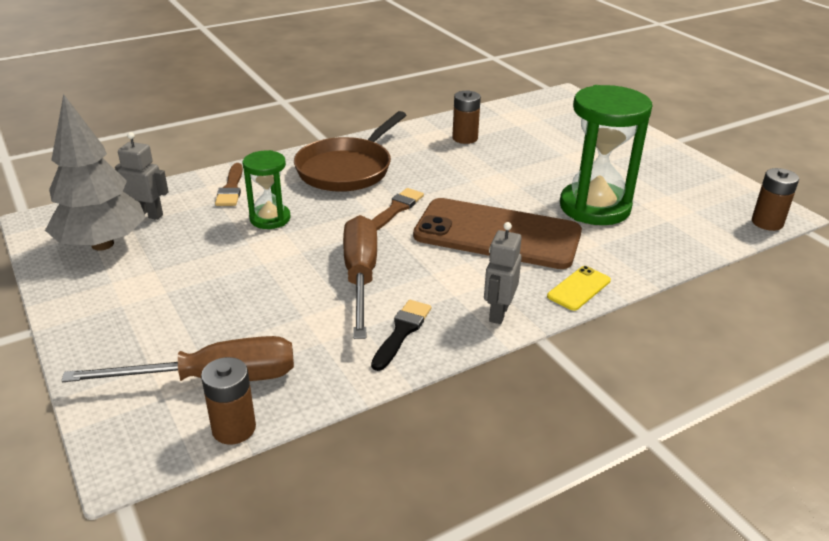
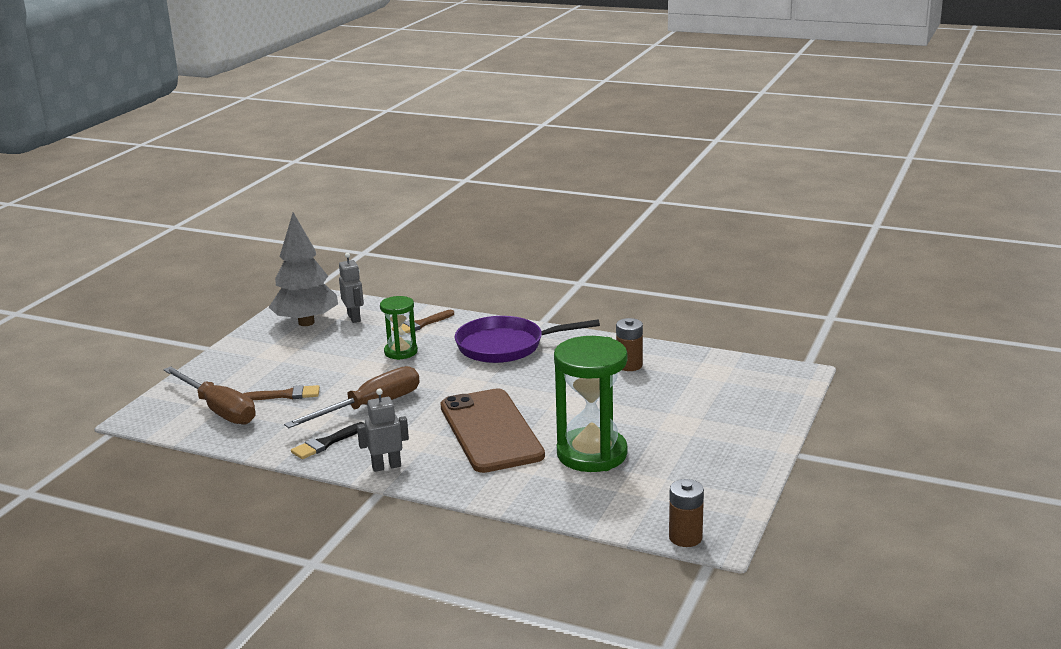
camera: 55 degrees right, 10 degrees down
brown battery [201,357,256,445] -> none
brown pan [294,111,406,192] -> purple pan [455,316,600,363]
black brush [371,300,431,371] -> black brush turned 150 degrees clockwise [291,422,365,459]
brown brush [372,188,424,230] -> brown brush moved to [243,385,320,400]
yellow phone [547,266,611,311] -> none

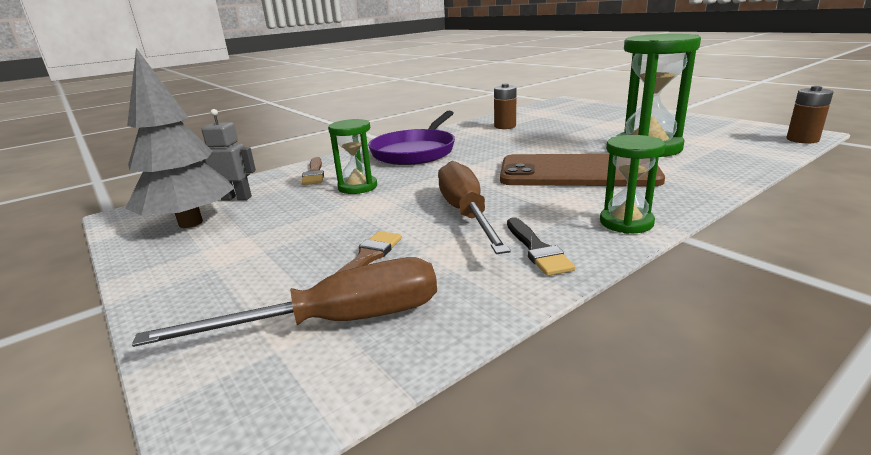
camera: 60 degrees left, 0 degrees up
grey robot [357,389,409,472] -> green hourglass [600,135,666,234]

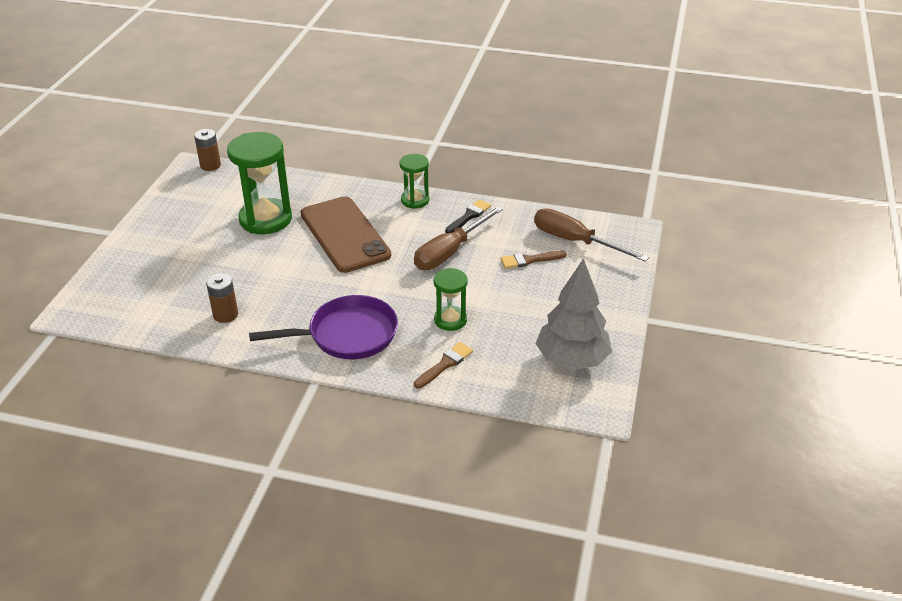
camera: 130 degrees left, 15 degrees up
grey robot [202,109,256,200] -> none

